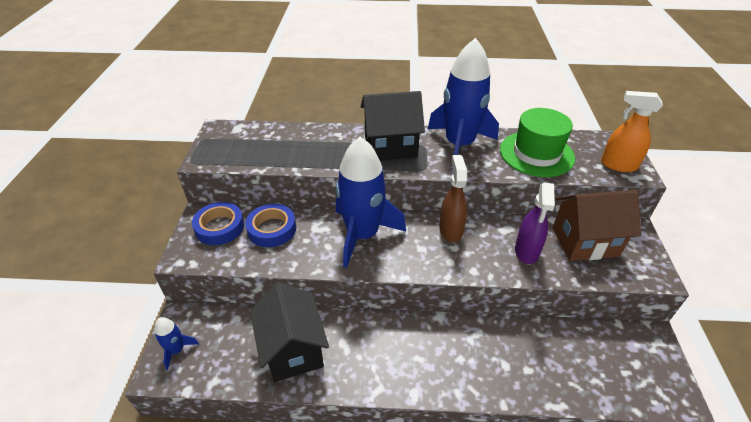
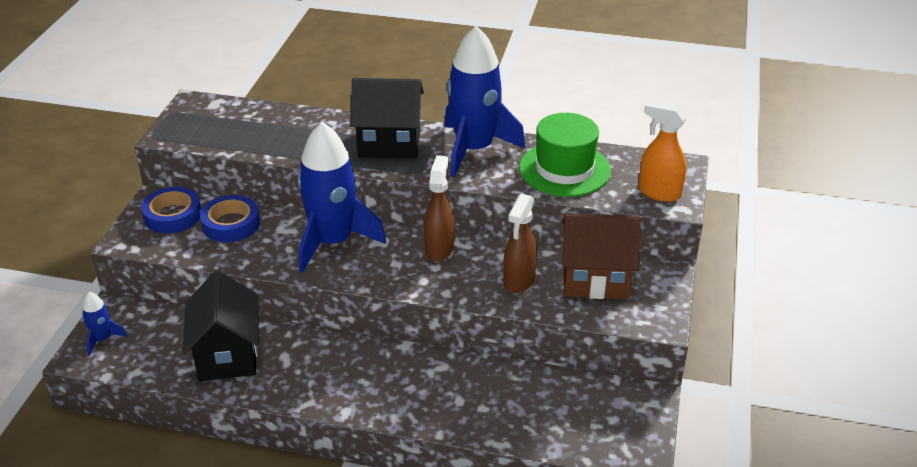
camera: 10 degrees right, 5 degrees down
purple spray bottle [515,183,555,264] -> brown spray bottle [503,193,537,294]

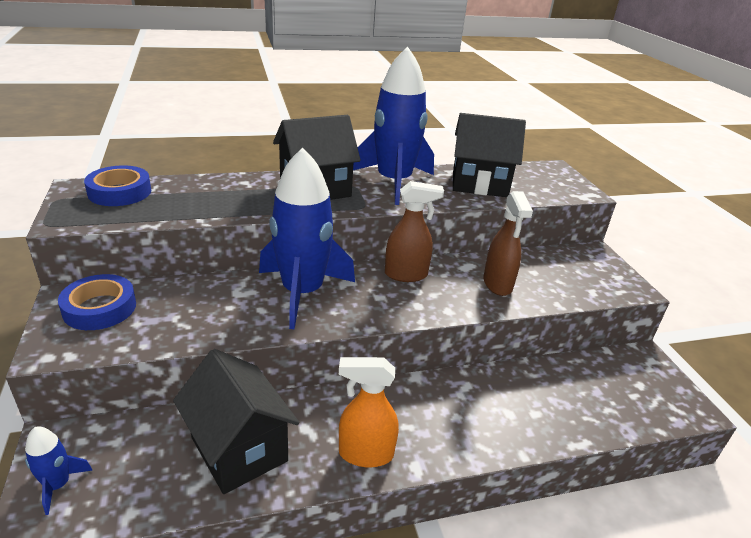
camera: 30 degrees left, 5 degrees down
blue tape [200,195,260,242] -> blue tape moved to [84,166,151,206]
brown spray bottle [424,155,454,262] -> brown spray bottle turned 105 degrees clockwise [385,181,444,282]
green hat [519,113,611,197] -> black house [453,113,526,197]
brown house [562,213,641,299] -> none
orange spray bottle [639,101,687,202] -> orange spray bottle moved to [339,357,399,468]

